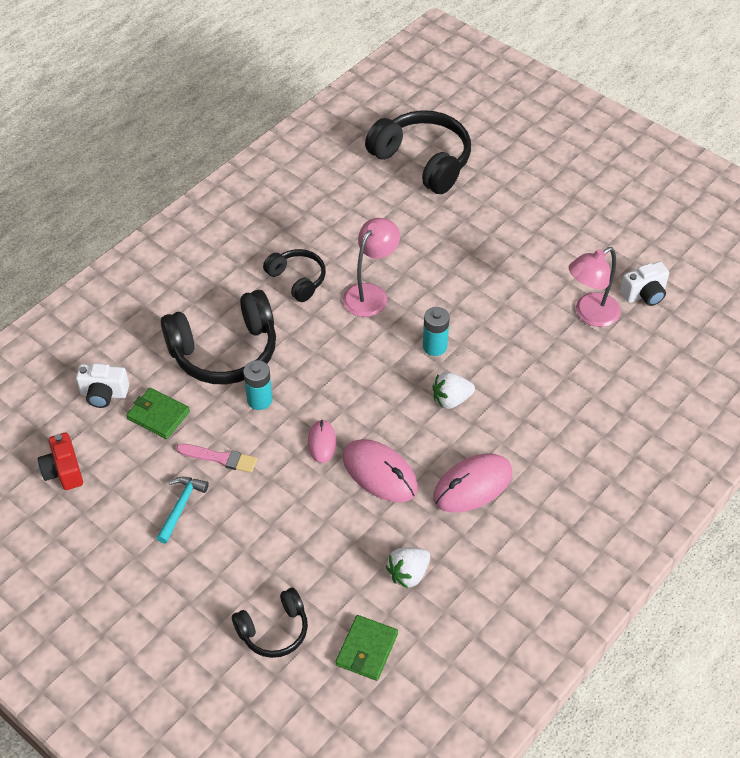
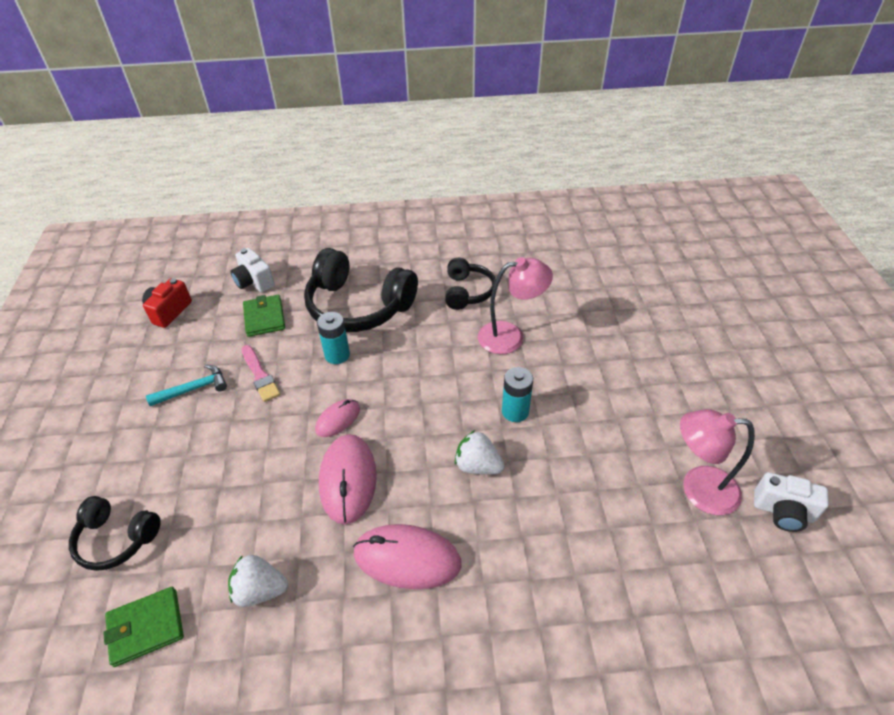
camera: 45 degrees right, 5 degrees down
black headphones [365,110,471,194] -> none

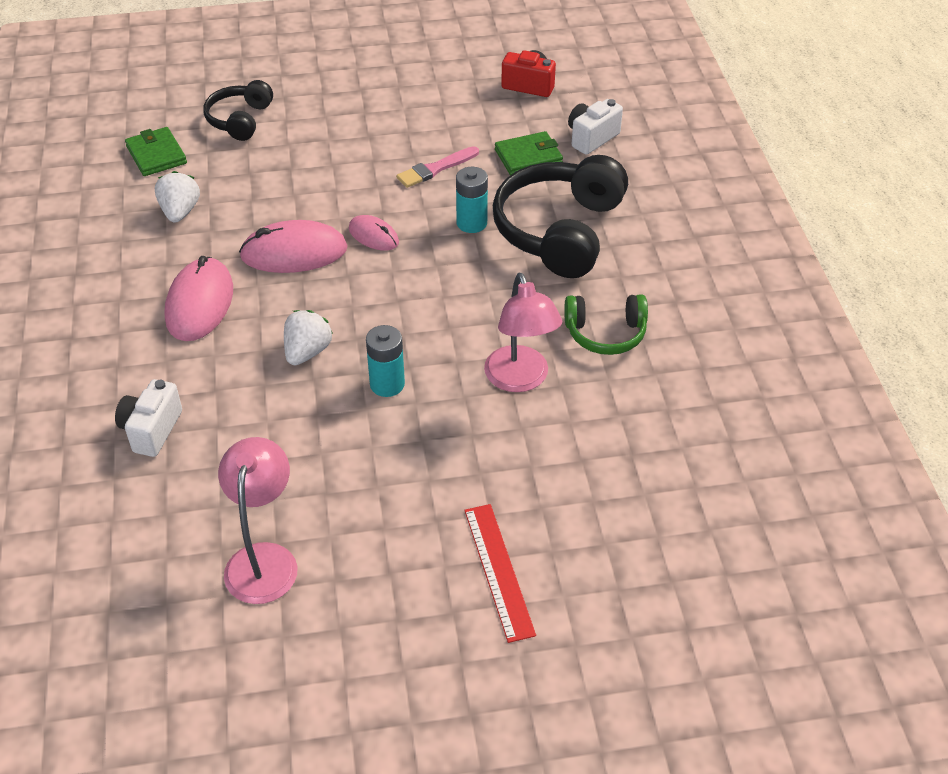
camera: 85 degrees right, 0 degrees up
turquoise hammer [146,364,227,406] -> none
black headphones [445,258,496,310] -> green headphones [564,294,648,355]
white camera [754,472,829,532] -> white camera moved to [115,379,182,457]
none -> red ruler [464,504,536,643]

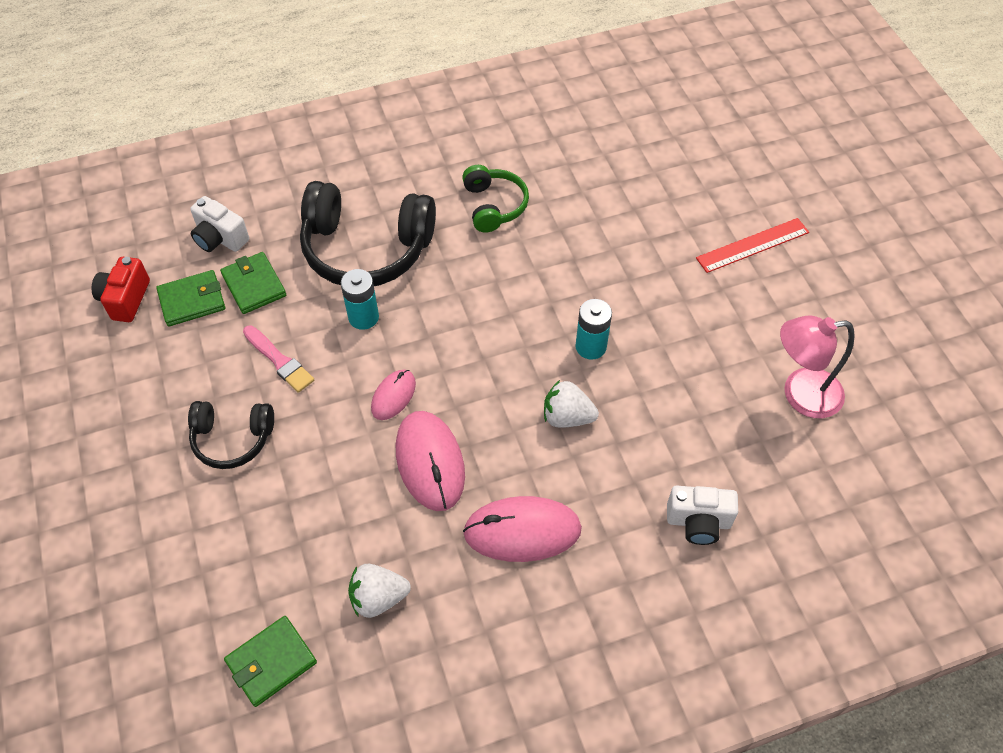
camera: 100 degrees left, 10 degrees up
black headphones [203,80,273,141] -> black headphones moved to [188,401,274,469]
pink lamp [484,273,562,392] -> none
none -> green wallet [156,270,225,327]

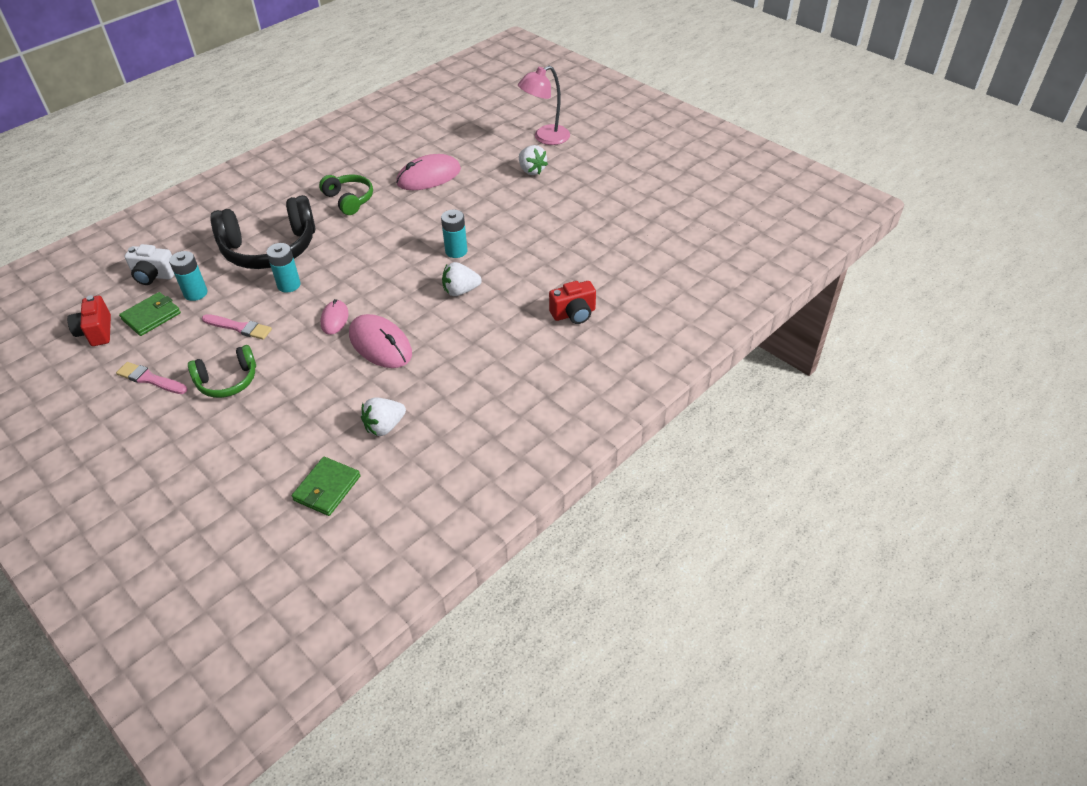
camera: 25 degrees left, 10 degrees down
black headphones [188,401,274,469] -> green headphones [188,345,256,398]
green wallet [220,252,286,314] -> turquoise battery [169,251,208,301]
pink mouse [463,496,582,562] -> pink mouse moved to [396,154,461,190]
white camera [667,486,738,545] -> red camera [549,281,596,324]
red ruler [696,218,809,273] -> white strawberry [519,145,548,175]
pink lamp [780,315,854,418] -> pink lamp moved to [518,66,570,145]
none -> pink brush [116,362,187,394]

